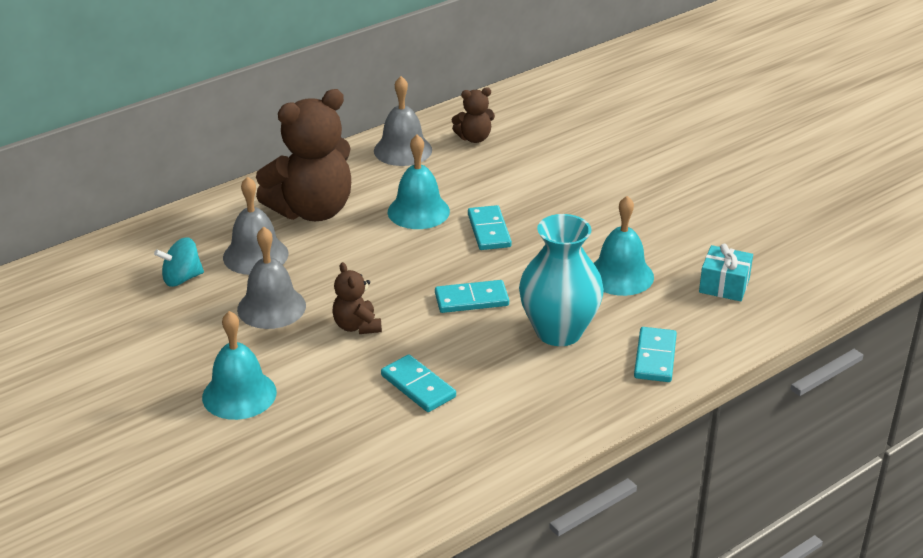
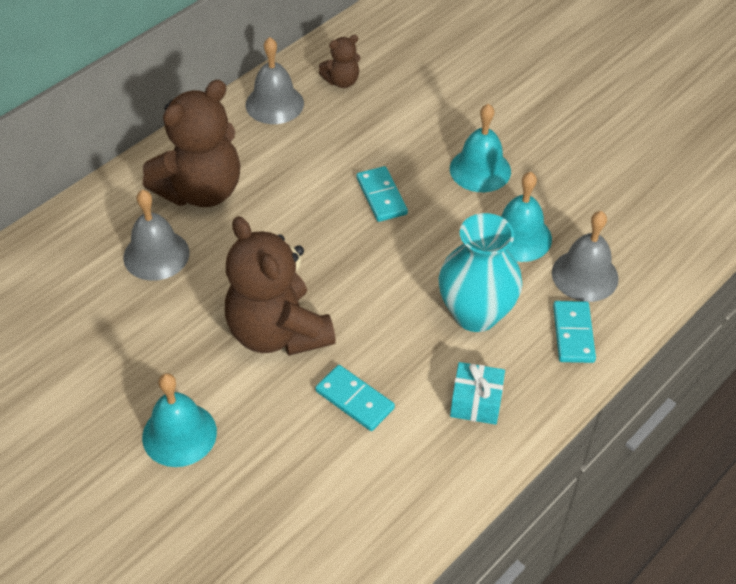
camera: 10 degrees left, 15 degrees up
turquoise spinning top [154,237,204,287] -> none
grey bell [237,226,306,329] -> grey bell moved to [552,211,619,302]
brown teddy bear [332,262,382,334] -> brown teddy bear [225,216,336,356], size x2.12
turquoise bell [388,135,450,229] -> turquoise bell moved to [450,103,511,192]
turquoise domino [435,280,509,313] -> none
turquoise gift [699,244,753,301] -> turquoise gift moved to [450,362,505,425]

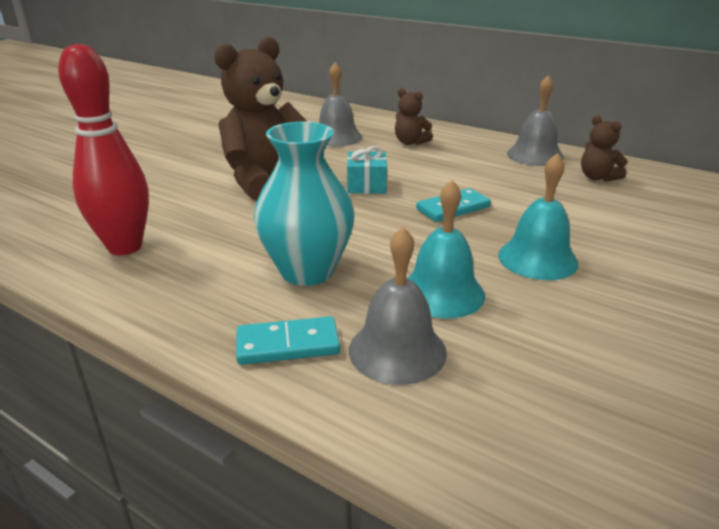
camera: 80 degrees right, 20 degrees down
turquoise bell [142,373,217,467] -> none
brown teddy bear [143,80,240,207] -> brown teddy bear [395,88,433,145], size x0.47
turquoise domino [315,365,395,431] -> none
turquoise gift [450,362,505,425] -> turquoise gift moved to [347,146,387,194]
none -> red bowling pin [58,44,149,255]

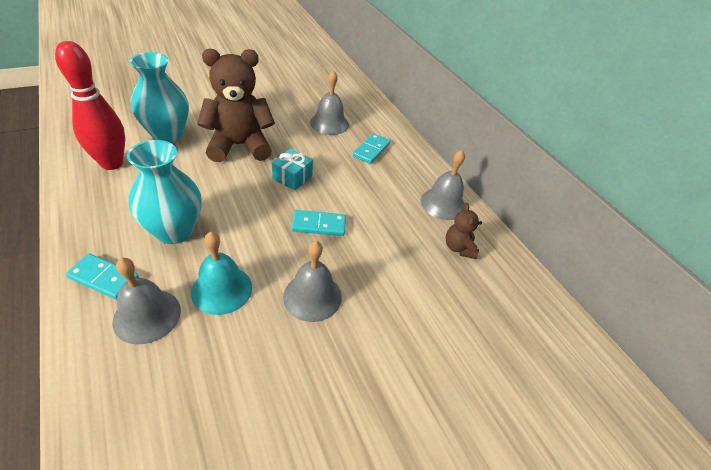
camera: 25 degrees right, 15 degrees up
brown teddy bear [395,88,433,145] -> turquoise domino [353,133,390,164]
turquoise bell [498,153,578,280] -> grey bell [283,241,342,322]
none -> turquoise vase [130,52,189,143]

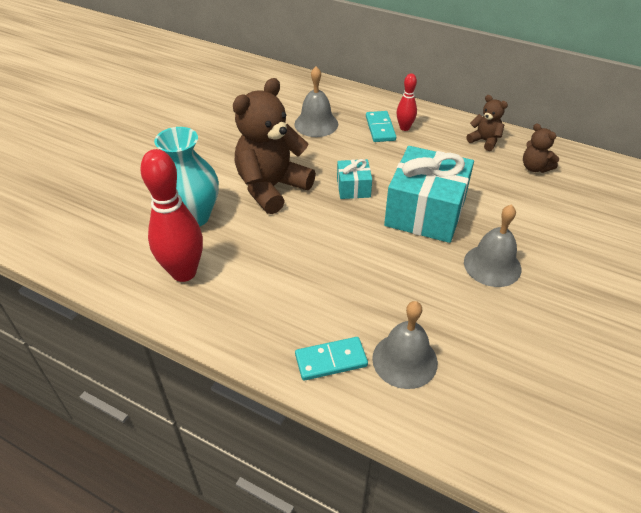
camera: 30 degrees left, 0 degrees up
turquoise vase [127,140,202,244] -> none
turquoise bell [191,232,252,315] -> none
turquoise domino [292,210,346,236] -> turquoise gift [384,146,474,243]
grey bell [421,150,465,220] -> brown teddy bear [466,95,508,151]
none -> red bowling pin [396,74,417,131]

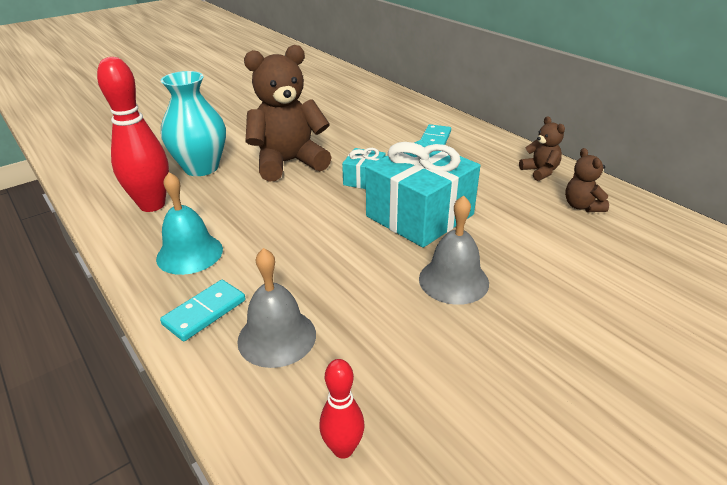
camera: 25 degrees right, 10 degrees down
grey bell [294,66,338,137] -> none
turquoise domino [295,337,368,381] -> turquoise domino turned 60 degrees counterclockwise [160,280,246,341]
red bowling pin [396,74,417,131] -> red bowling pin moved to [319,359,365,459]
none -> turquoise bell [156,172,223,275]

